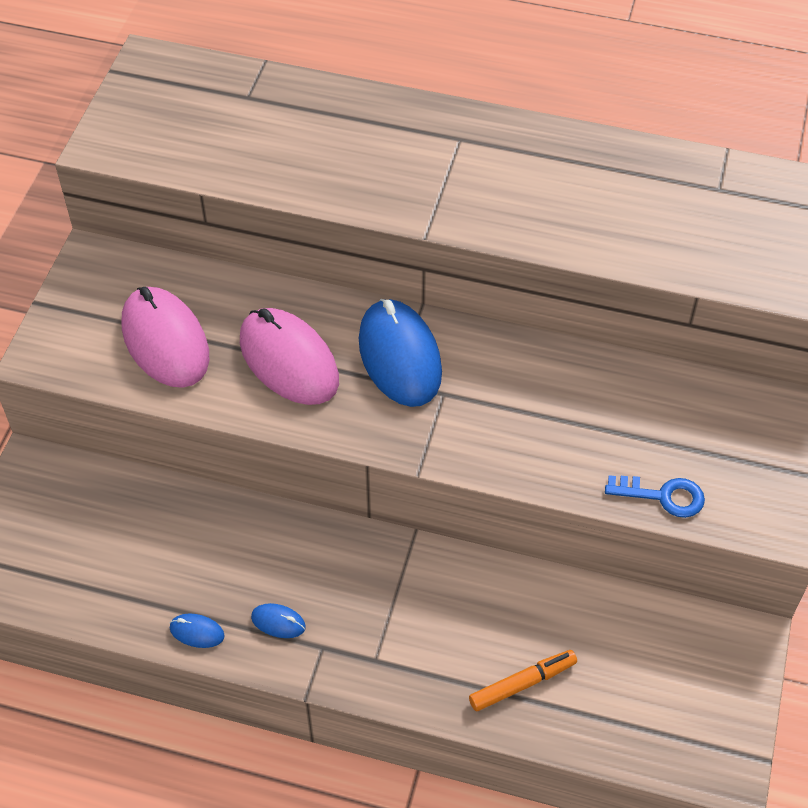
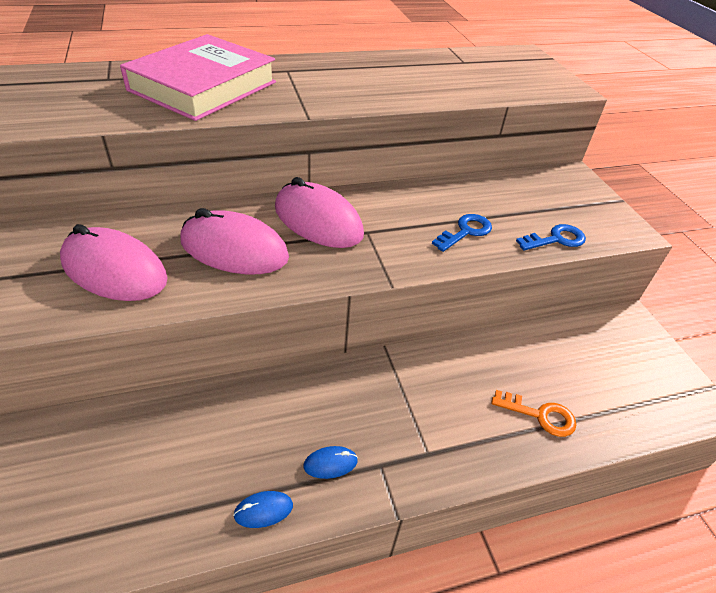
camera: 35 degrees left, 10 degrees down
blue mouse [359,299,442,407] -> pink mouse [275,177,364,248]
orange marker [469,650,577,711] -> orange key [491,390,576,437]
none -> pink book [120,34,276,121]
none -> blue key [432,214,492,252]

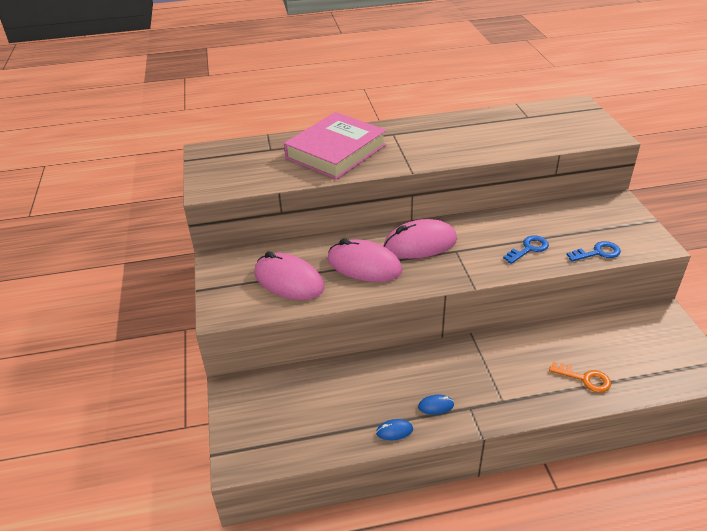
camera: 10 degrees right, 5 degrees down
pink mouse [275,177,364,248] -> pink mouse turned 60 degrees counterclockwise [383,219,457,259]

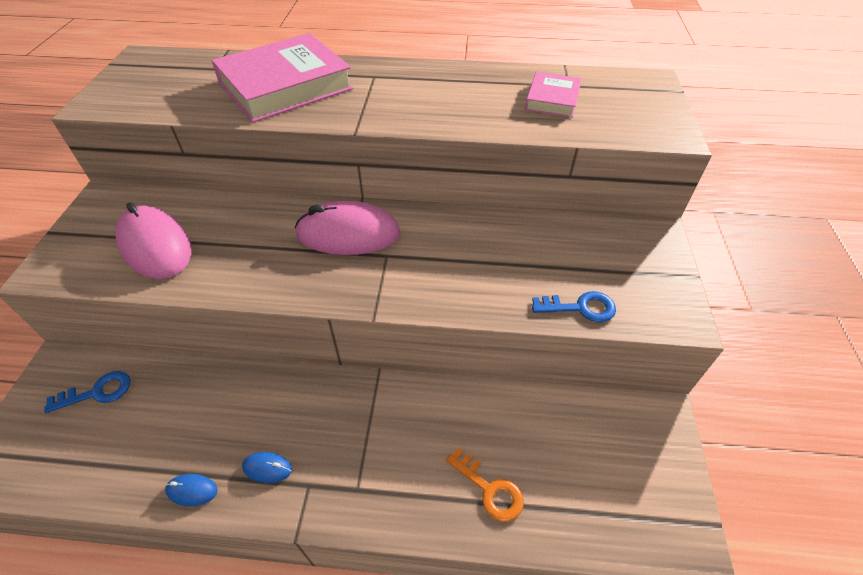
camera: 15 degrees right, 10 degrees up
pink mouse [328,239,403,282] -> none
blue key [503,236,549,264] -> blue key moved to [44,371,130,413]
none -> pink book [525,72,582,118]

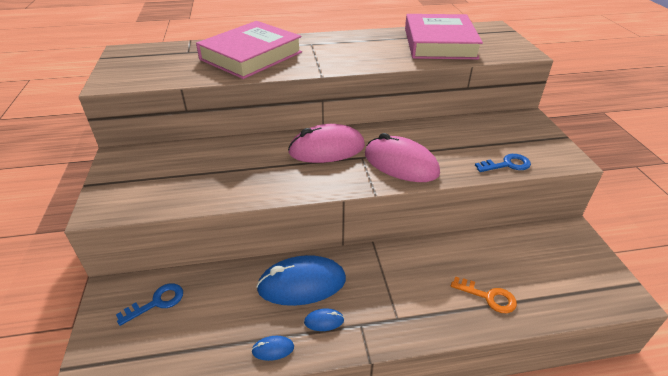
camera: 15 degrees left, 10 degrees down
pink mouse [115,202,191,279] -> pink mouse moved to [365,133,440,182]
pink book [525,72,582,118] -> pink book [405,14,483,59], size x1.98
none -> blue mouse [256,255,346,306]

